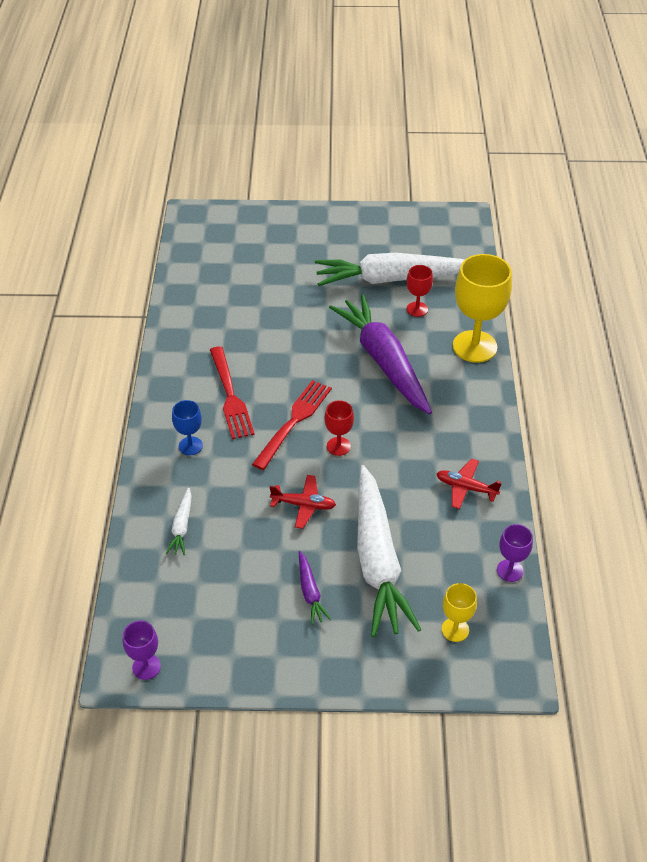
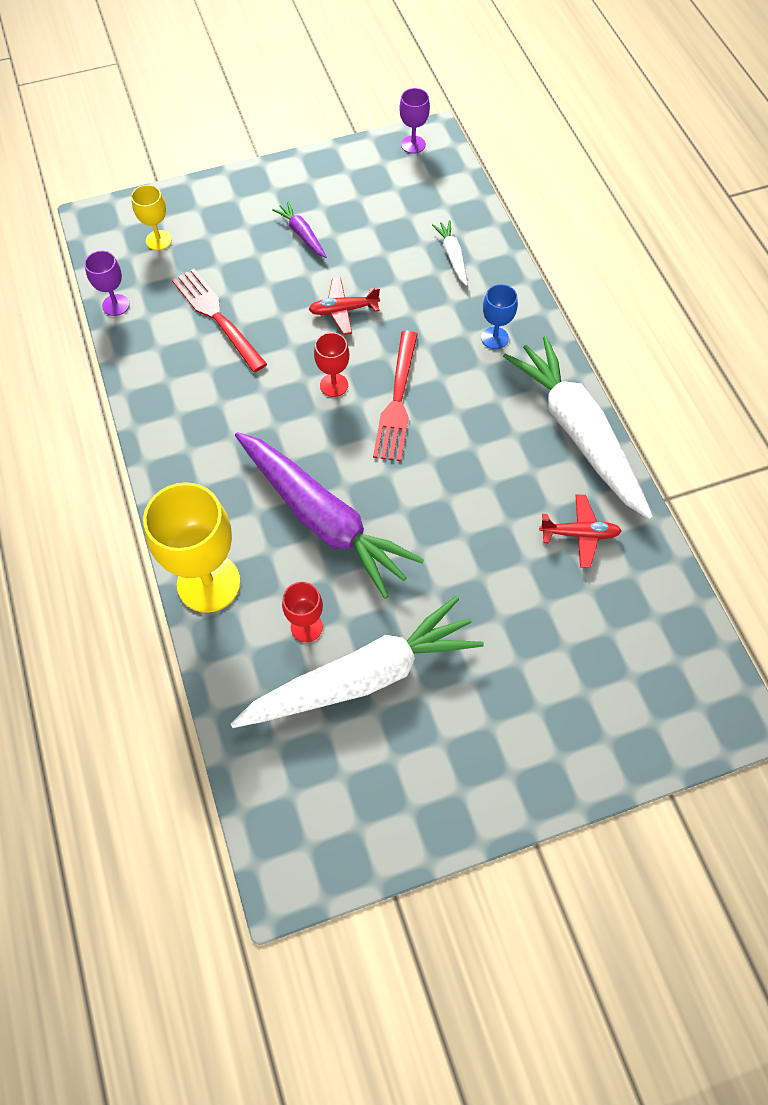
camera: 160 degrees right, 15 degrees up
red fork [210,346,255,439] -> red fork moved to [172,269,267,372]
white carrot [357,465,422,637] -> white carrot moved to [503,336,653,519]
red plane [437,458,502,509] -> red plane moved to [539,495,622,568]

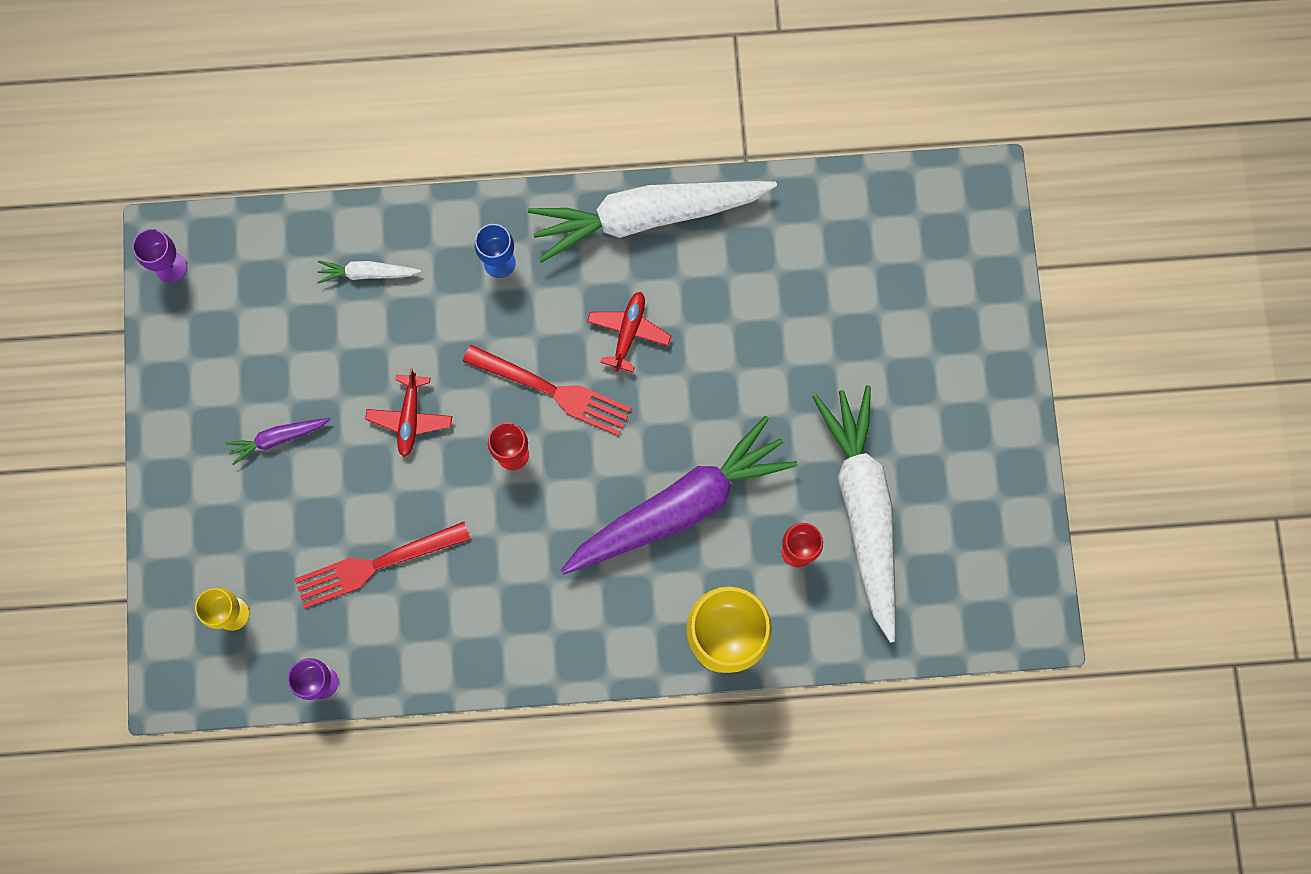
camera: 75 degrees left, 15 degrees up
red plane [539,495,622,568] -> red plane moved to [587,292,671,372]

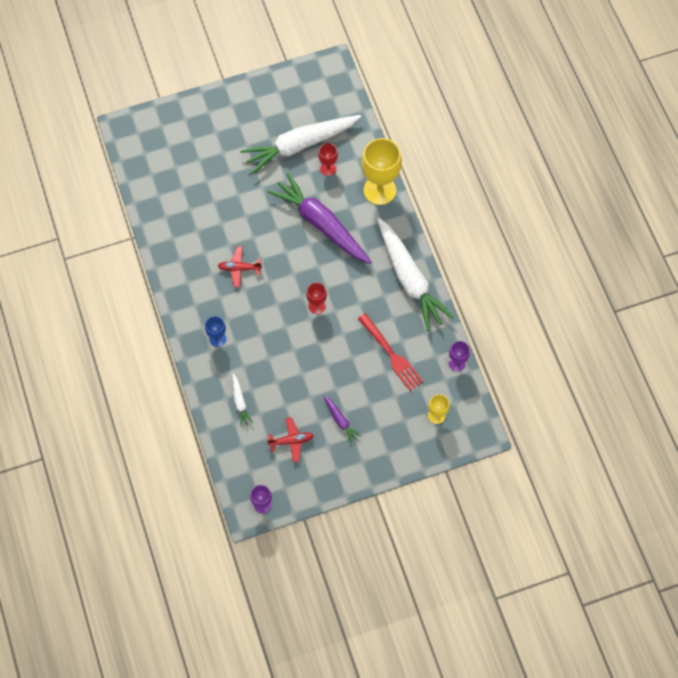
camera: 105 degrees left, 10 degrees down
red plane [365,368,452,457] -> red plane moved to [267,417,314,462]
red fork [463,345,632,436] -> none
white carrot [528,181,777,263] -> white carrot moved to [377,218,454,331]

